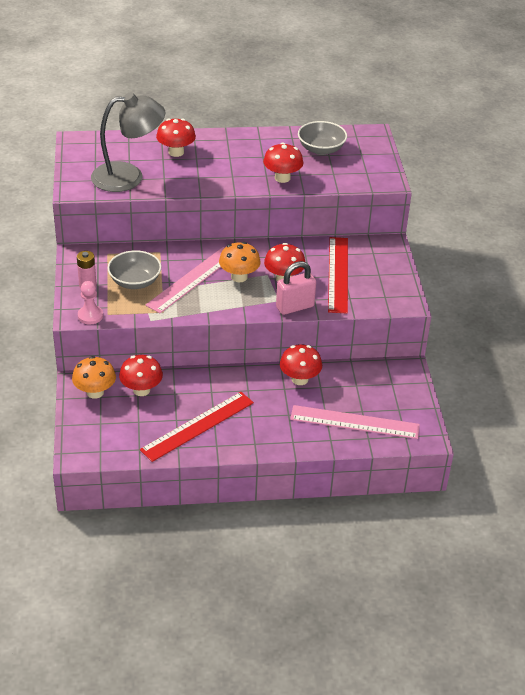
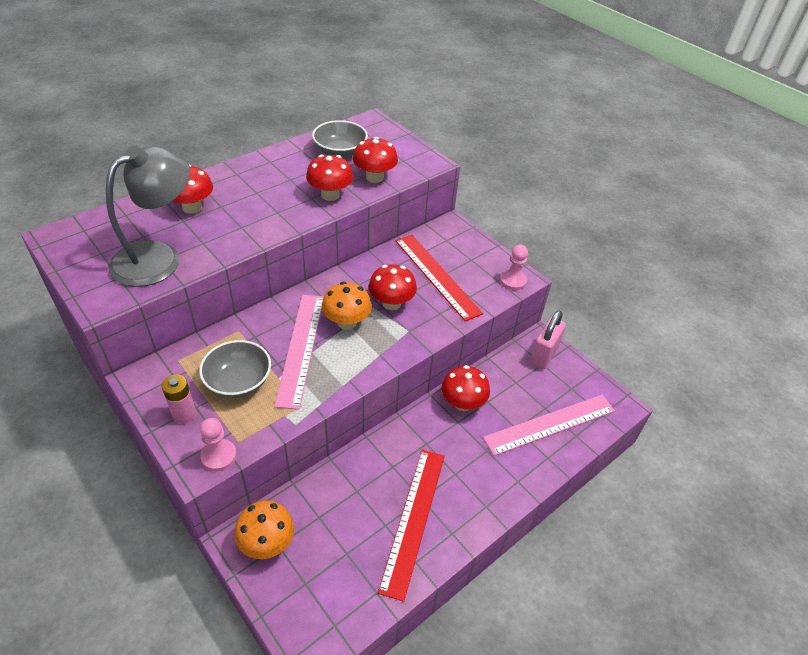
camera: 35 degrees left, 5 degrees up
red mushroom [119,355,163,396] -> red mushroom moved to [353,137,398,183]
pink padlock [276,261,316,315] -> pink padlock moved to [530,310,566,370]
none -> pink pawn [500,245,528,290]

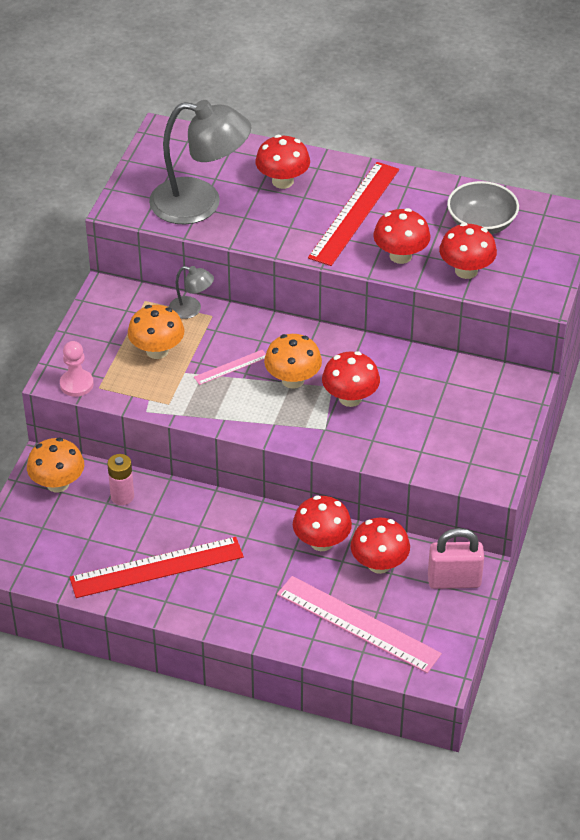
camera: 60 degrees right, 0 degrees up
pink battery [162,375,196,424] -> pink battery moved to [107,454,134,505]
grey bowl [199,340,271,398] -> orange mushroom [128,305,184,359]
pink ruler [274,295,324,410] -> pink ruler [194,350,266,385], size x0.47
red ruler [395,235,483,322] -> red ruler moved to [308,162,399,266]
pink pawn [500,245,528,290] -> none
none -> grey lamp [169,266,214,319]
none -> red mushroom [351,517,410,574]

